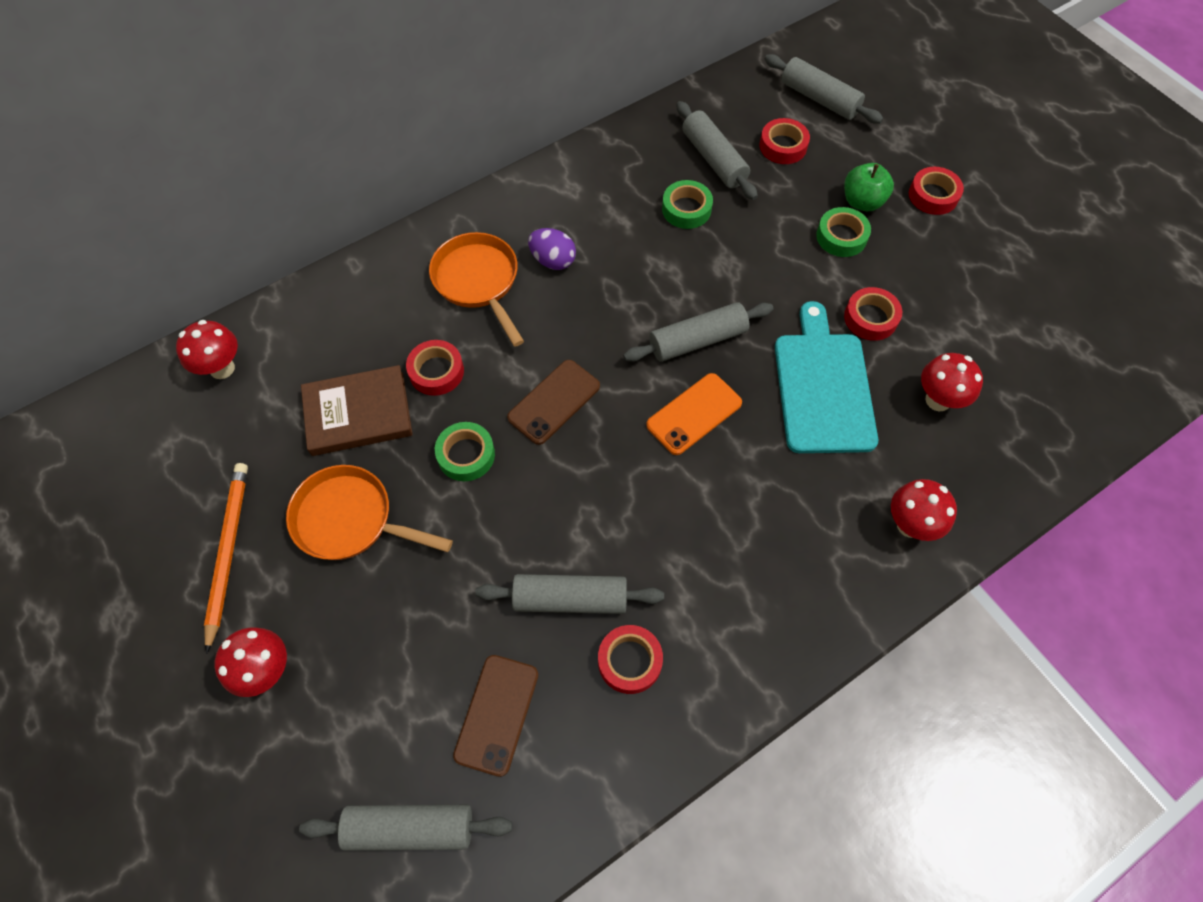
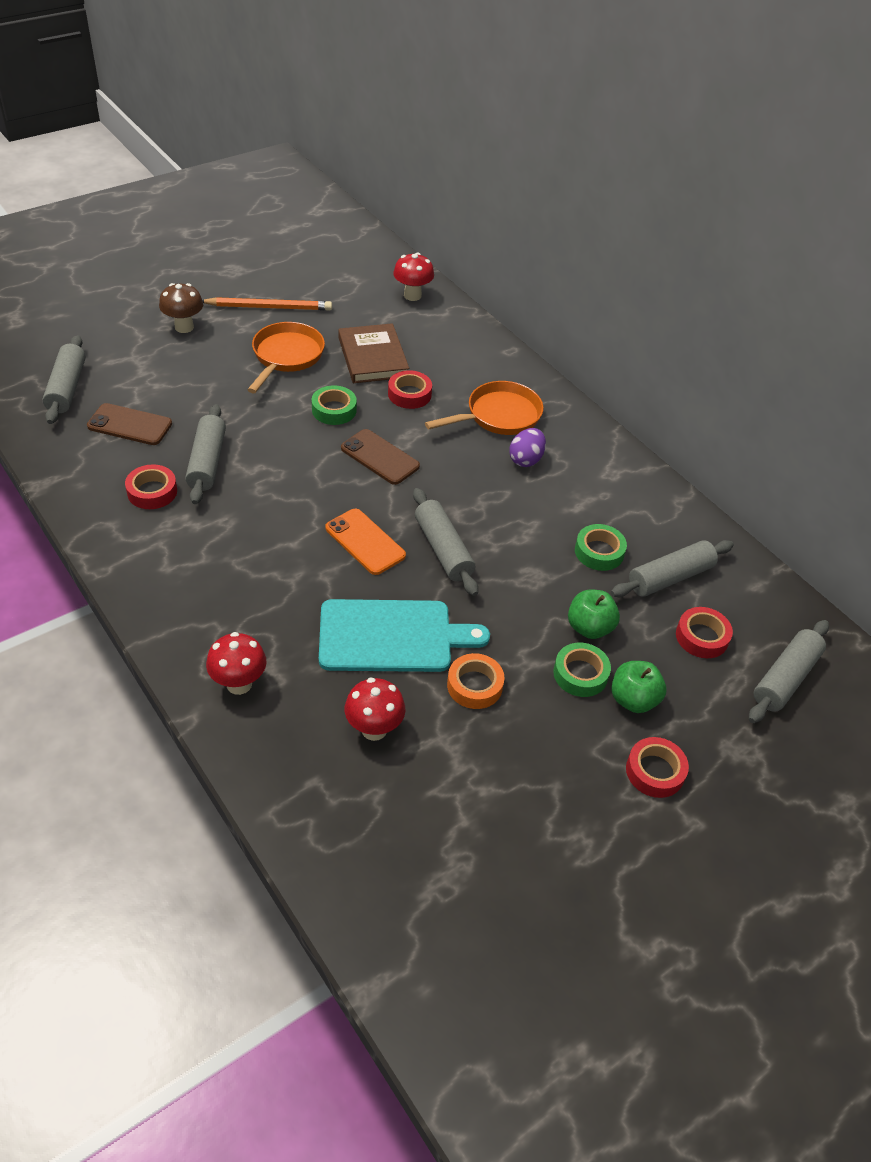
camera: 85 degrees right, 15 degrees down
red mushroom [215,627,287,697] -> brown mushroom [159,283,203,333]
red tape [844,287,902,341] -> orange tape [447,653,504,709]
none -> green apple [568,589,620,639]

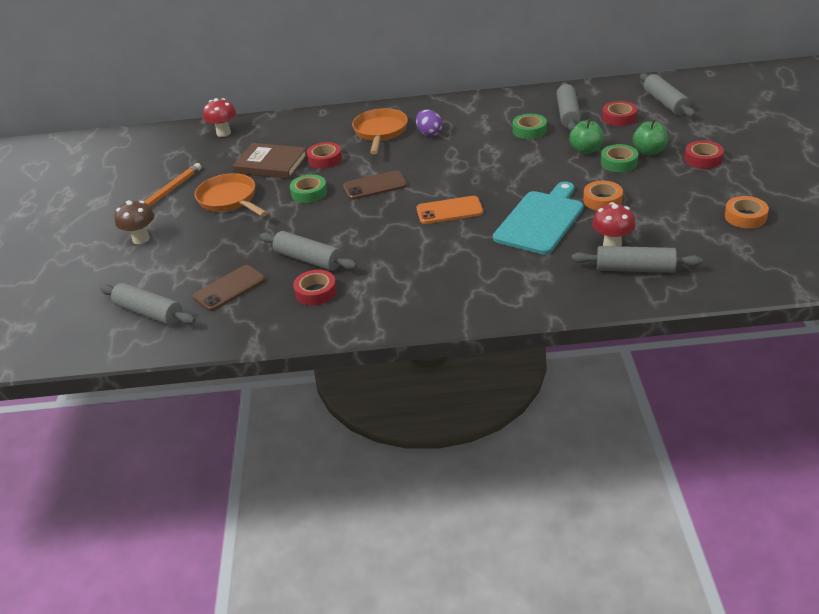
camera: 50 degrees left, 10 degrees down
red mushroom [206,632,266,695] -> none
grey rolling pin [413,488,478,596] -> grey rolling pin moved to [572,246,703,273]
none -> orange tape [725,196,769,228]

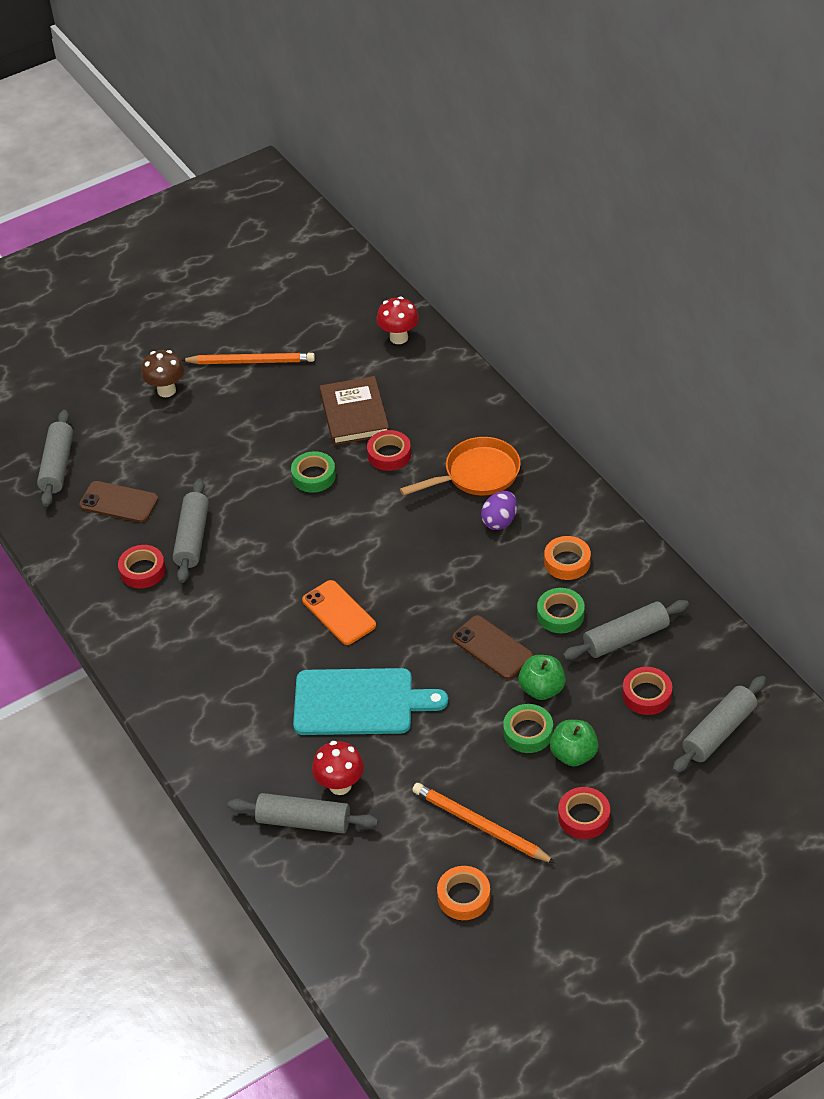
camera: 60 degrees right, 10 degrees up
orange pan [194,173,268,217] -> none
brown phone [343,170,407,200] -> brown phone moved to [452,615,533,679]
grey rolling pin [572,246,703,273] -> grey rolling pin turned 60 degrees counterclockwise [228,793,378,833]
orange tape [583,181,623,211] -> orange tape moved to [544,536,591,580]
none -> orange pencil [412,783,556,863]

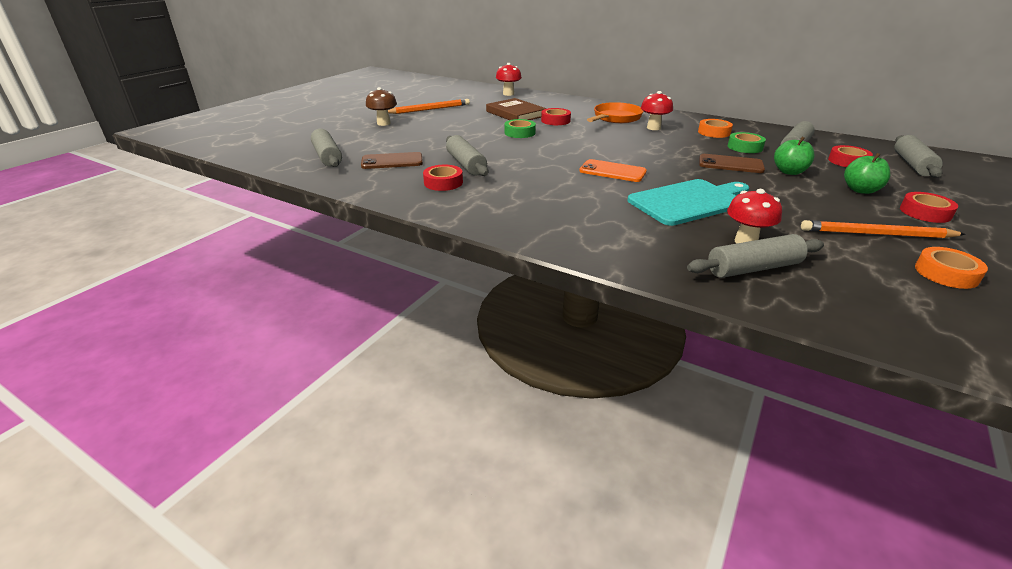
camera: 30 degrees left, 15 degrees down
purple egg [481,491,517,530] -> red mushroom [641,91,673,130]
green tape [503,704,553,753] -> none

